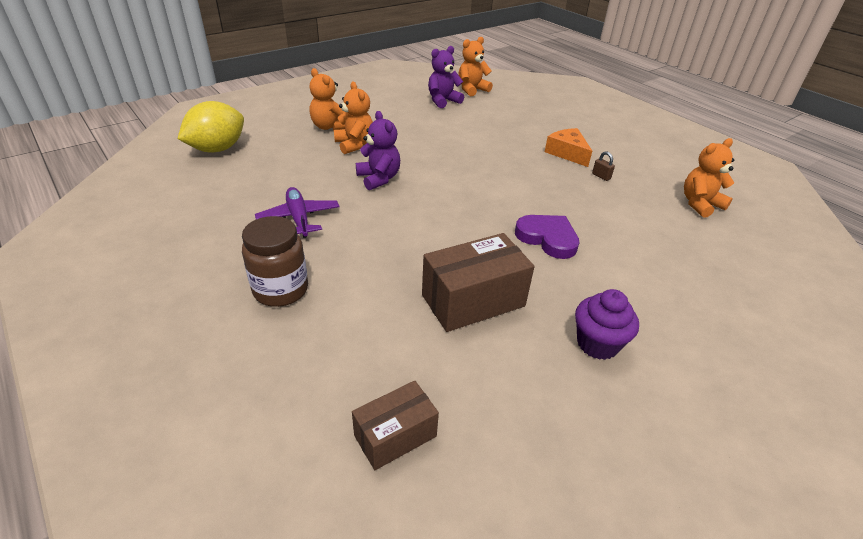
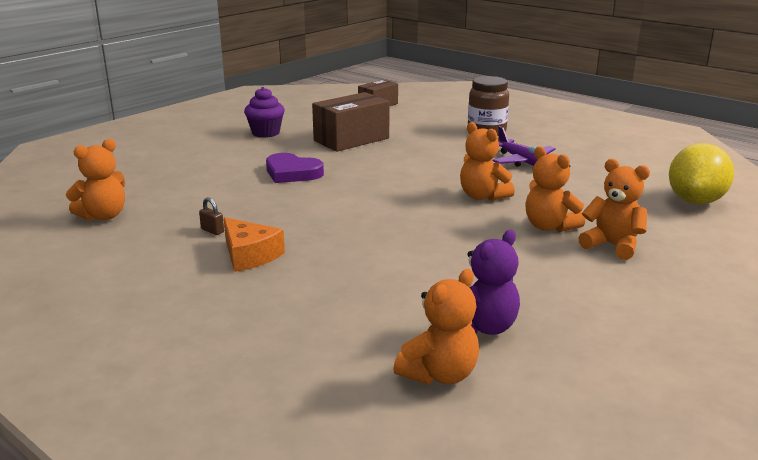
camera: 170 degrees right, 15 degrees down
purple teddy bear [356,111,400,190] -> orange teddy bear [460,122,515,201]

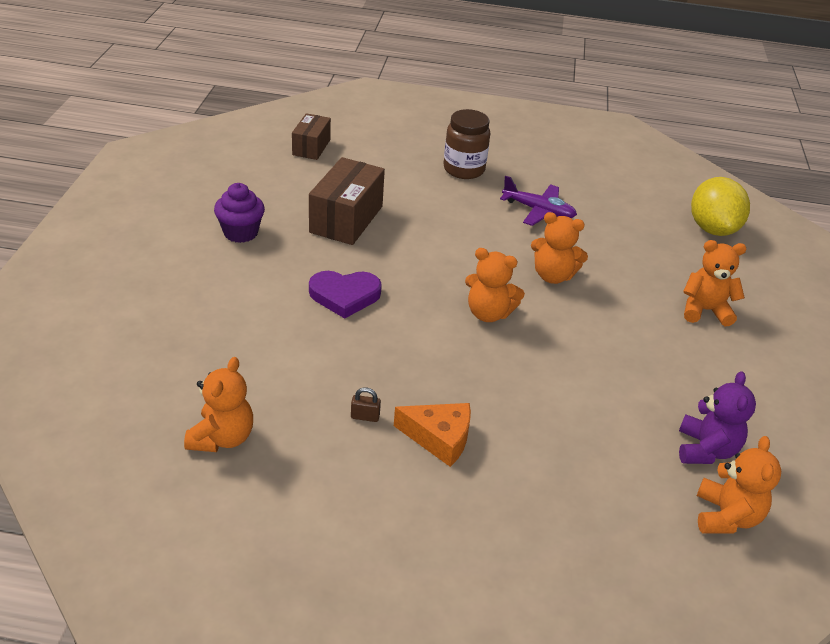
camera: 35 degrees left, 15 degrees up
orange teddy bear [525,147,585,232] -> orange teddy bear moved to [465,248,525,322]

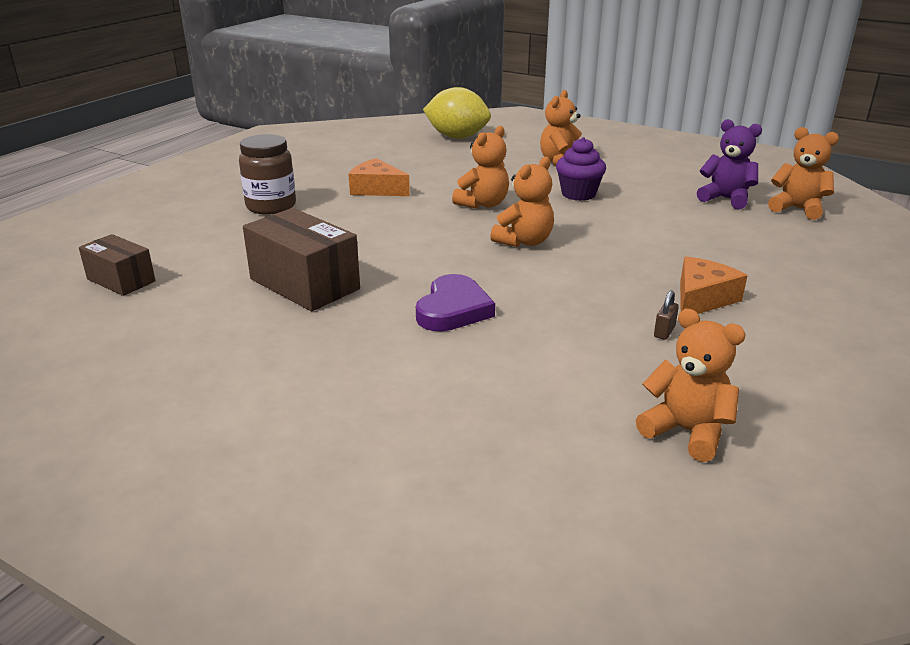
camera: 65 degrees left, 10 degrees down
purple cupcake [214,183,265,243] -> purple cupcake moved to [556,137,606,201]
purple plane [500,176,577,226] -> orange cheese [349,158,410,196]

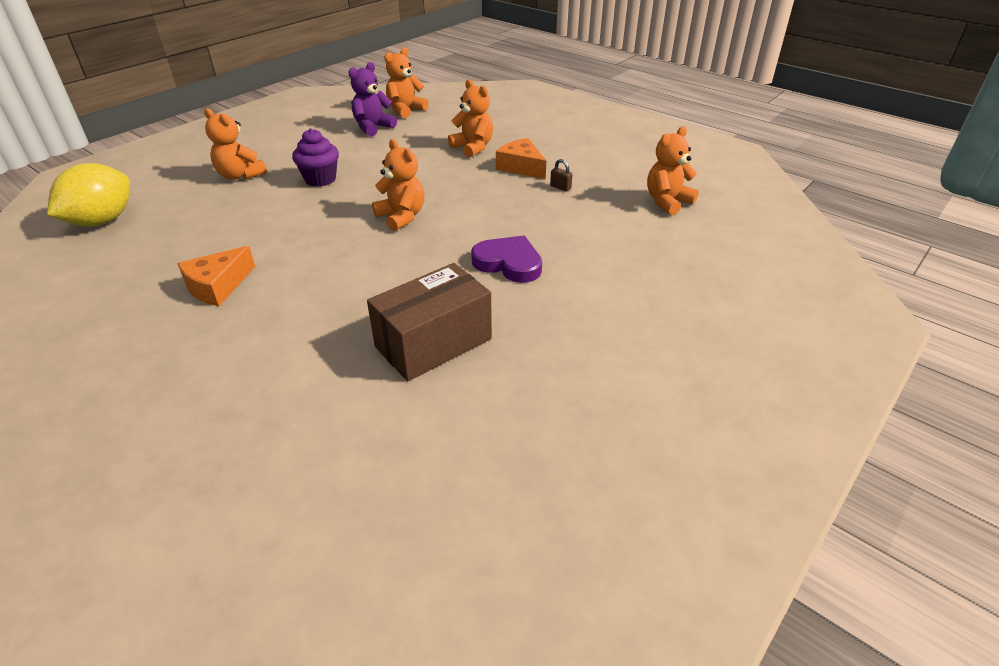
camera: 80 degrees left, 10 degrees up
brown box [79,234,156,296] -> none
brown jar [239,134,296,215] -> none
orange teddy bear [452,126,509,209] -> orange teddy bear moved to [448,79,493,158]

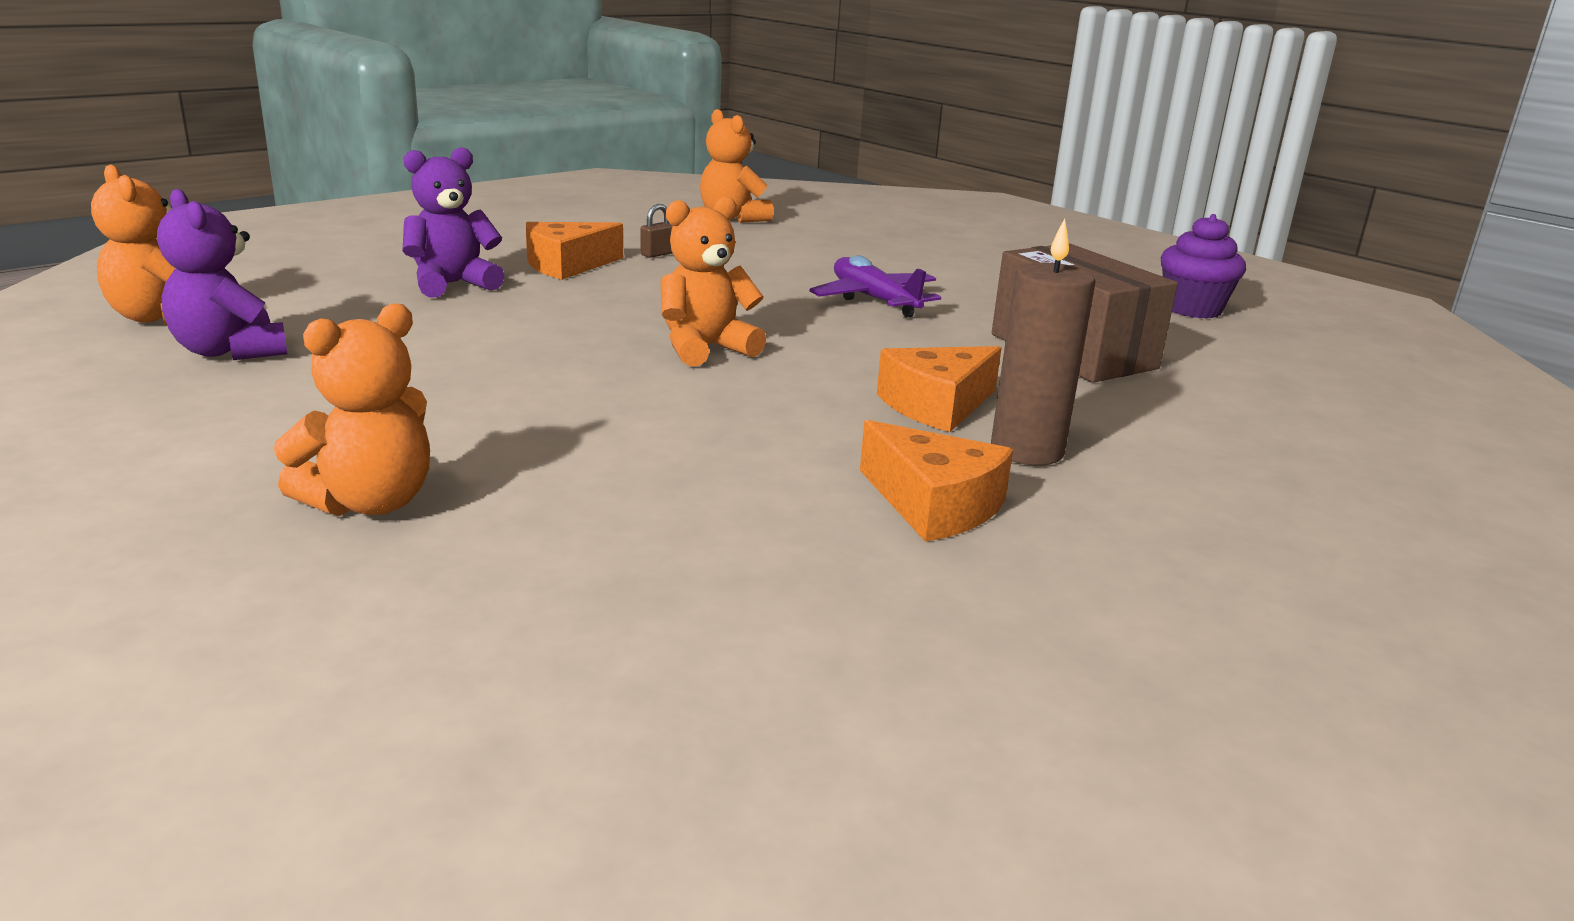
camera: 85 degrees left, 15 degrees down
yellow lemon [47,163,130,226] -> none
purple cupcake [292,128,339,187] -> purple cupcake moved to [1161,214,1246,319]
orange teddy bear [448,79,493,158] -> purple teddy bear [402,147,505,298]
purple heart [471,236,542,283] -> purple plane [809,255,941,318]
none -> orange cheese [877,346,1002,432]
none -> brown candle [991,218,1096,465]

